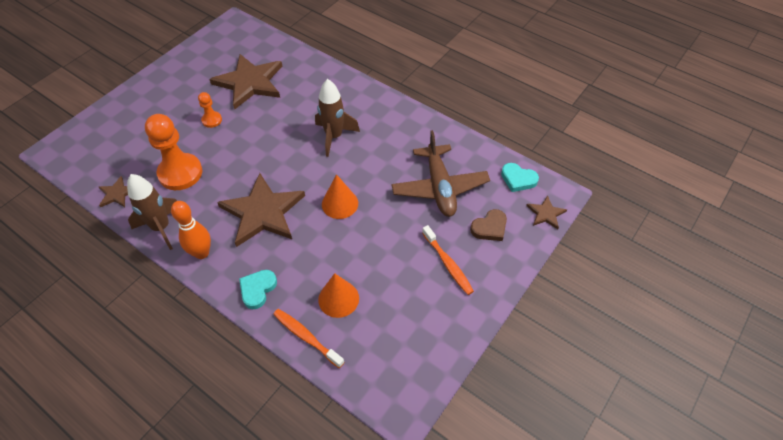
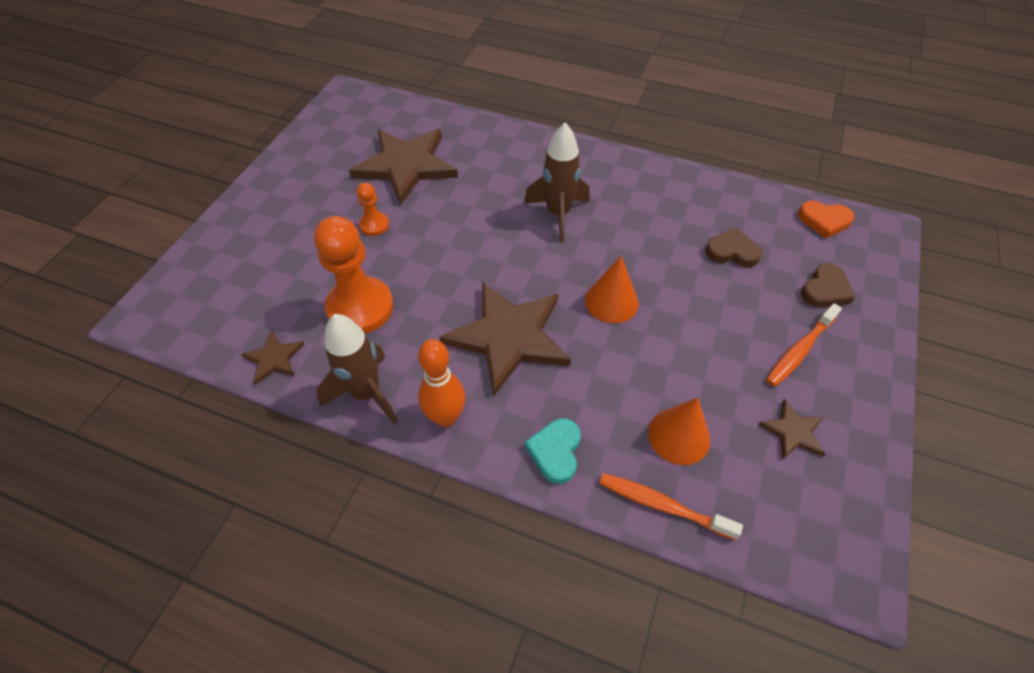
camera: 15 degrees left, 0 degrees up
brown plane [391,130,490,217] -> brown heart [705,228,762,267]
orange toothbrush [422,225,474,295] -> orange toothbrush turned 90 degrees clockwise [766,303,842,387]
turquoise heart [501,163,539,192] -> orange heart [798,201,855,238]
brown star [526,195,567,229] -> brown star moved to [758,399,825,459]

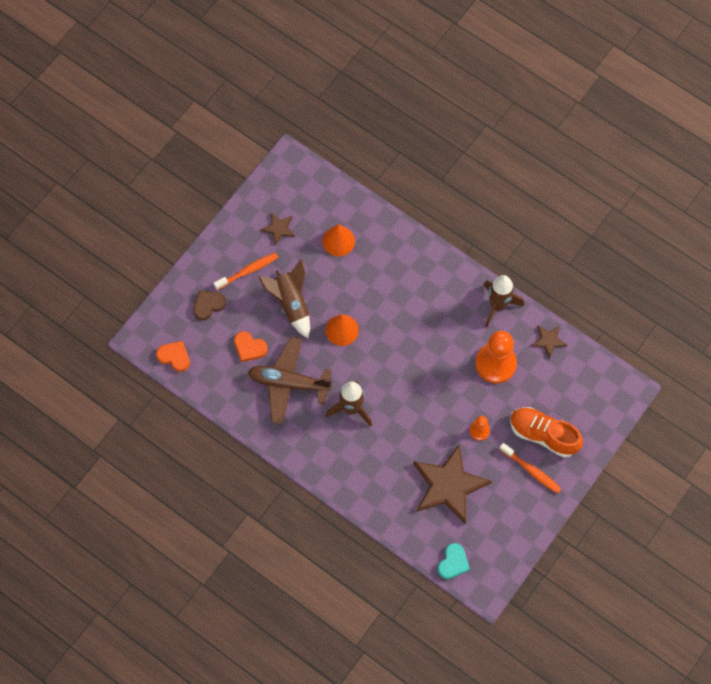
camera: 165 degrees left, 15 degrees up
orange bowling pin [418,339,466,427] -> none
brown star [439,282,571,395] -> none
turquoise heart [525,418,581,484] -> turquoise heart moved to [437,543,470,579]
orange toothbrush [599,473,743,540] -> orange toothbrush moved to [499,443,561,494]
brown heart [705,228,762,267] -> orange heart [234,331,268,362]
none -> brown plane [248,336,332,424]
none -> brown rocket [258,259,310,338]
none -> orange shoe [510,407,583,458]

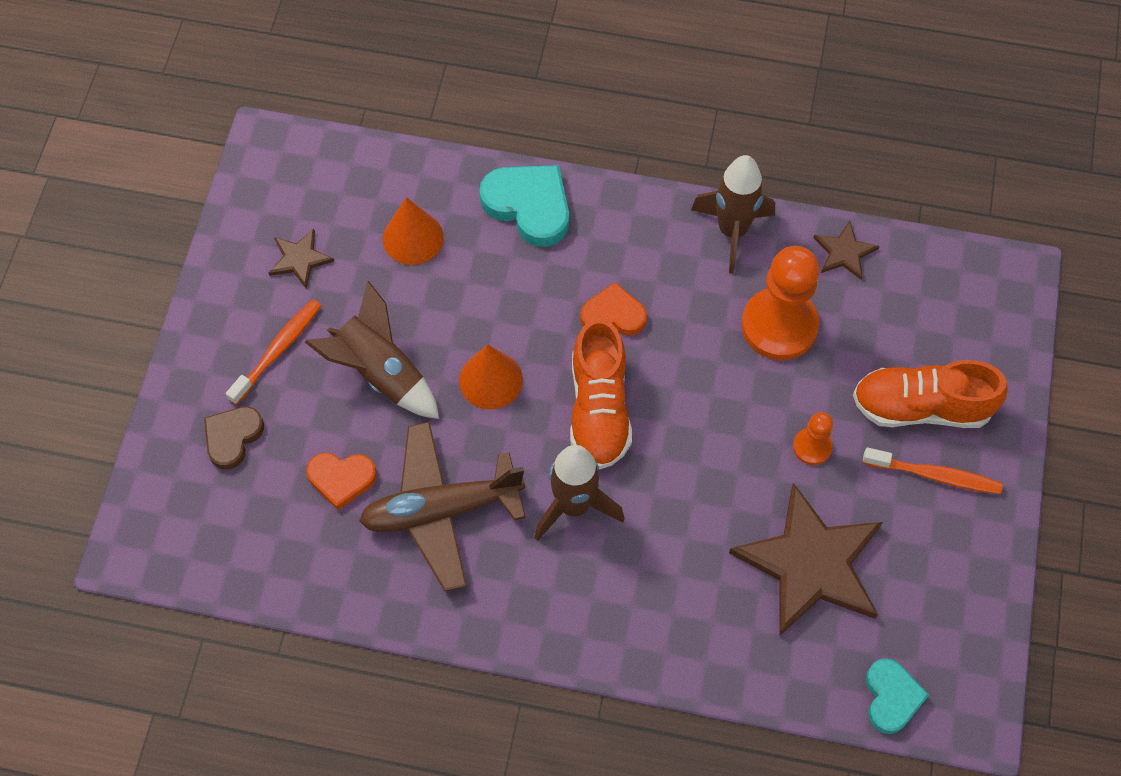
camera: 25 degrees left, 5 degrees down
orange heart [156,341,190,372] -> orange heart moved to [581,282,647,336]
none -> turquoise heart [479,165,569,247]
none -> orange shoe [570,318,632,469]

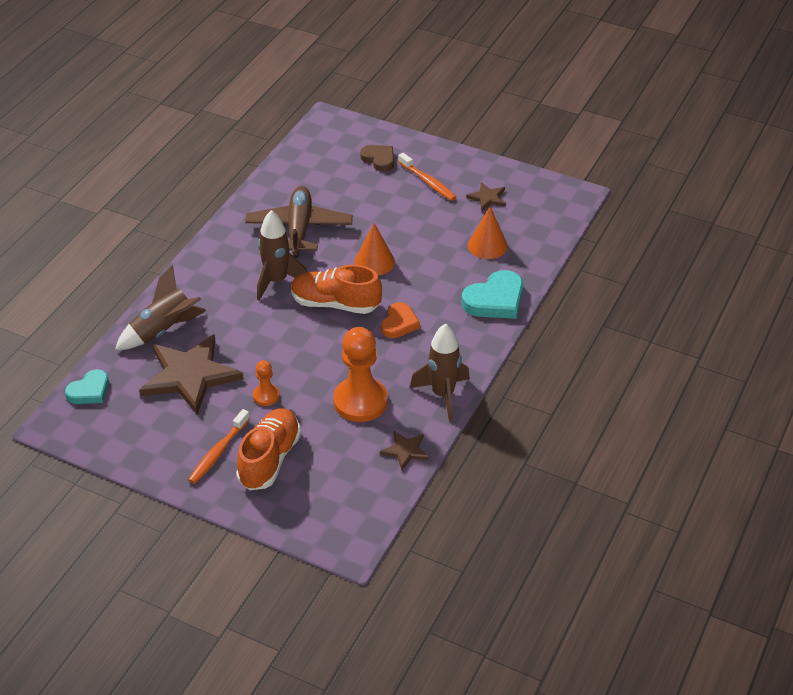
camera: 105 degrees right, 20 degrees down
brown rocket [305,281,439,419] -> brown rocket moved to [115,265,207,350]
orange heart [306,453,377,510] -> none
turquoise heart [866,658,929,734] -> turquoise heart turned 60 degrees counterclockwise [65,369,109,404]

